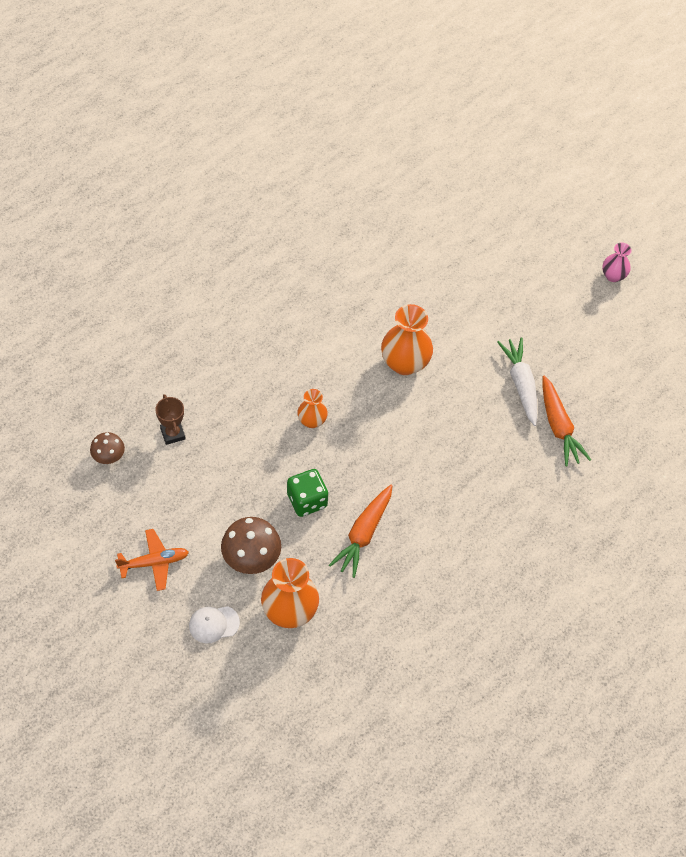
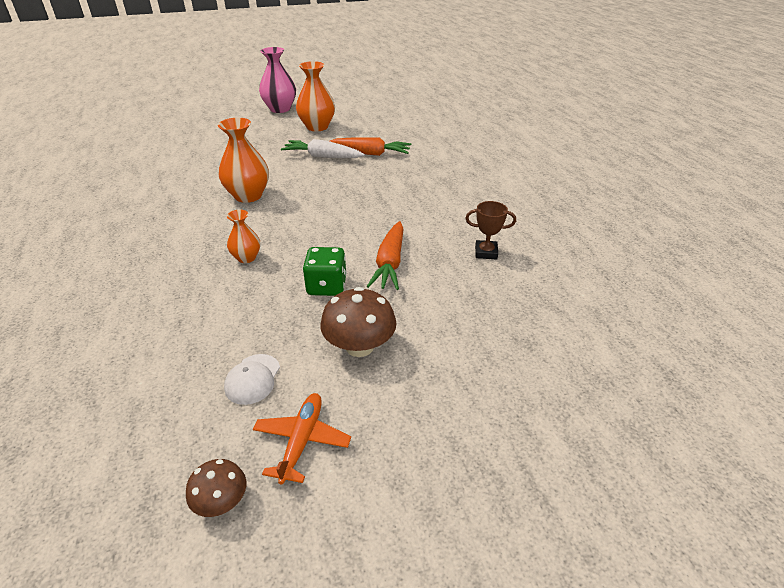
camera: 60 degrees left, 20 degrees down
brown mushroom [90,432,125,464] -> brown mushroom moved to [186,459,246,517]
brown trophy [155,394,186,445] -> brown trophy moved to [465,201,516,260]
white cap [189,606,240,643] -> white cap moved to [224,354,280,405]
orange vase [261,558,319,628] -> orange vase moved to [296,61,335,131]
orange carrot [329,485,392,578] -> orange carrot turned 45 degrees clockwise [367,221,403,290]
pink vase [602,243,632,282] -> pink vase [259,47,296,113], size x1.76

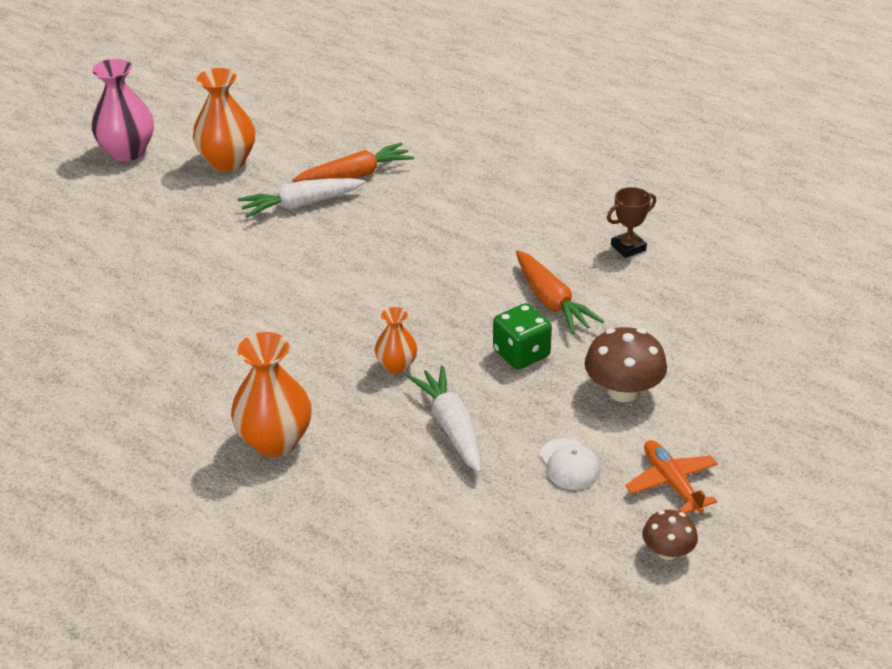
camera: 35 degrees left, 0 degrees up
orange vase [218,118,269,203] -> orange vase moved to [231,332,311,457]
none -> white carrot [407,366,481,473]

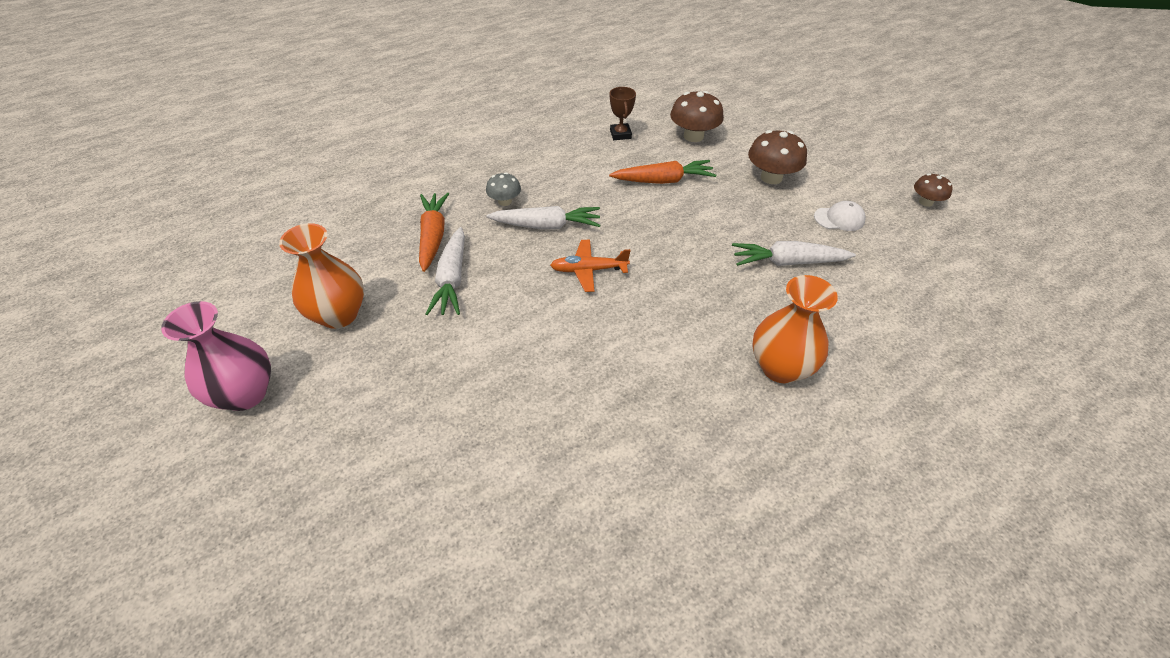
camera: 70 degrees left, 10 degrees up
orange vase [375,307,417,374] -> none
green dice [493,303,552,370] -> none
orange plane [625,440,718,514] -> orange plane moved to [550,240,631,292]
none -> grey mushroom [486,172,521,206]
none -> white carrot [486,206,601,230]
none -> brown mushroom [670,91,724,142]

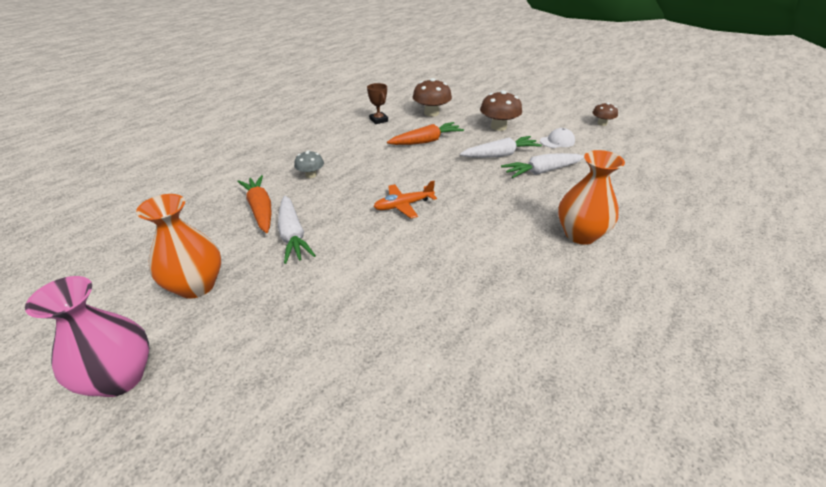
camera: 20 degrees left, 10 degrees down
white carrot [486,206,601,230] -> white carrot moved to [460,136,542,158]

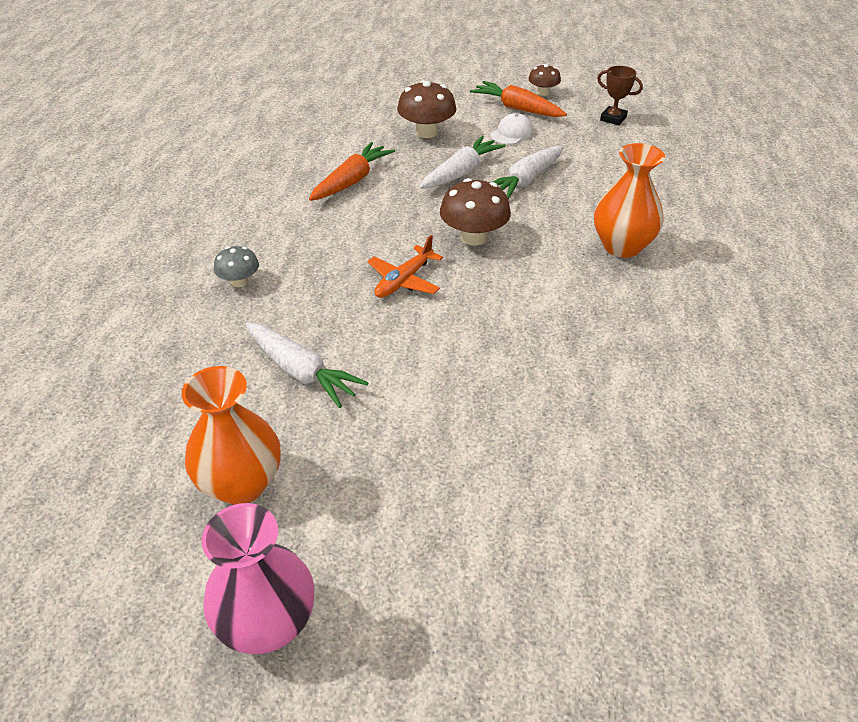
camera: 30 degrees left, 5 degrees up
orange carrot [237,175,272,233] -> orange carrot moved to [470,81,567,117]
brown trophy [367,83,388,124] -> brown trophy moved to [597,66,643,125]
brown mushroom [413,78,452,117] -> brown mushroom moved to [440,178,511,245]

